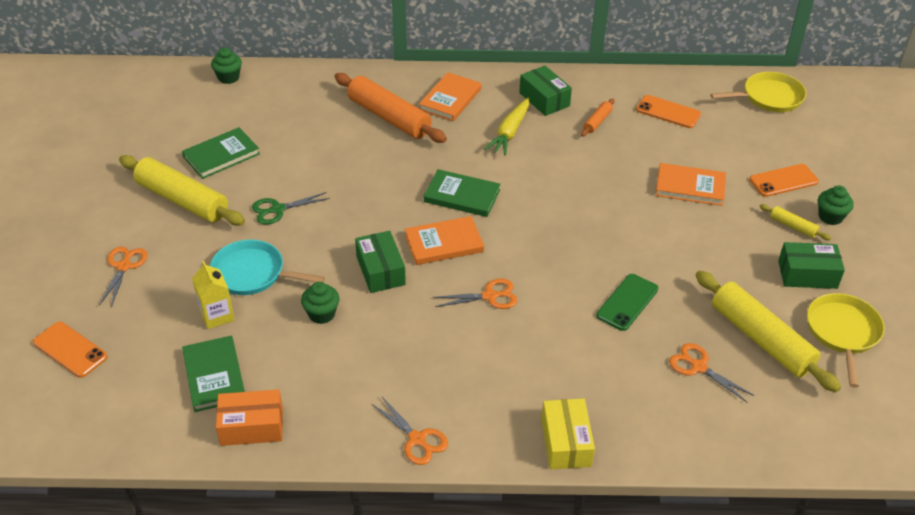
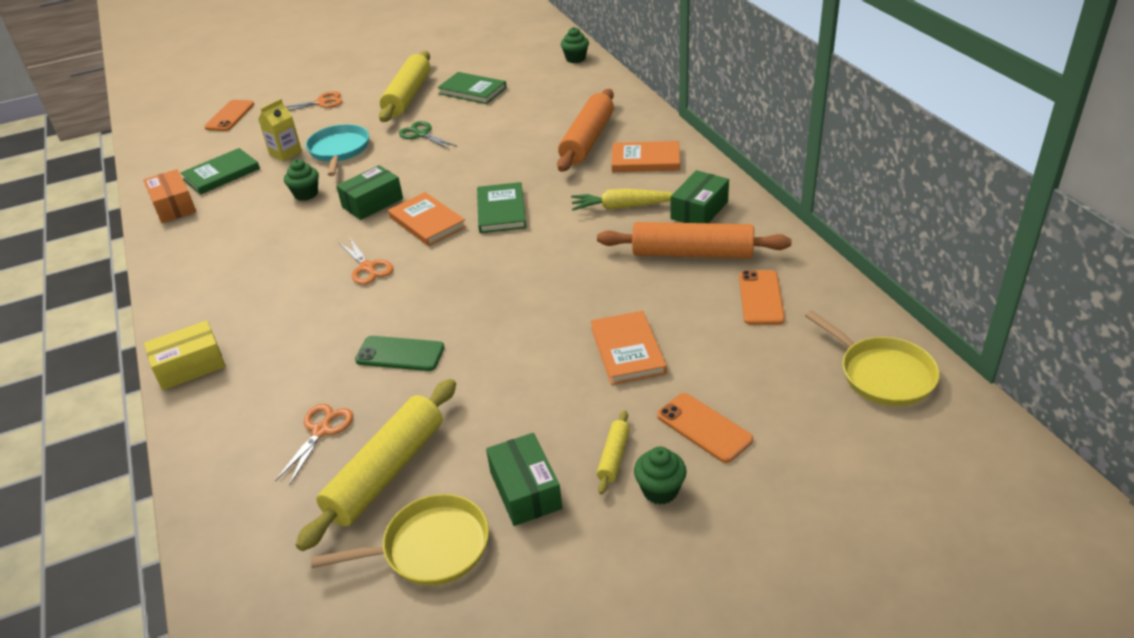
camera: 70 degrees right, 5 degrees down
orange scissors [372,397,448,465] -> none
orange rolling pin [581,98,615,137] -> orange rolling pin [597,222,792,259], size x2.20

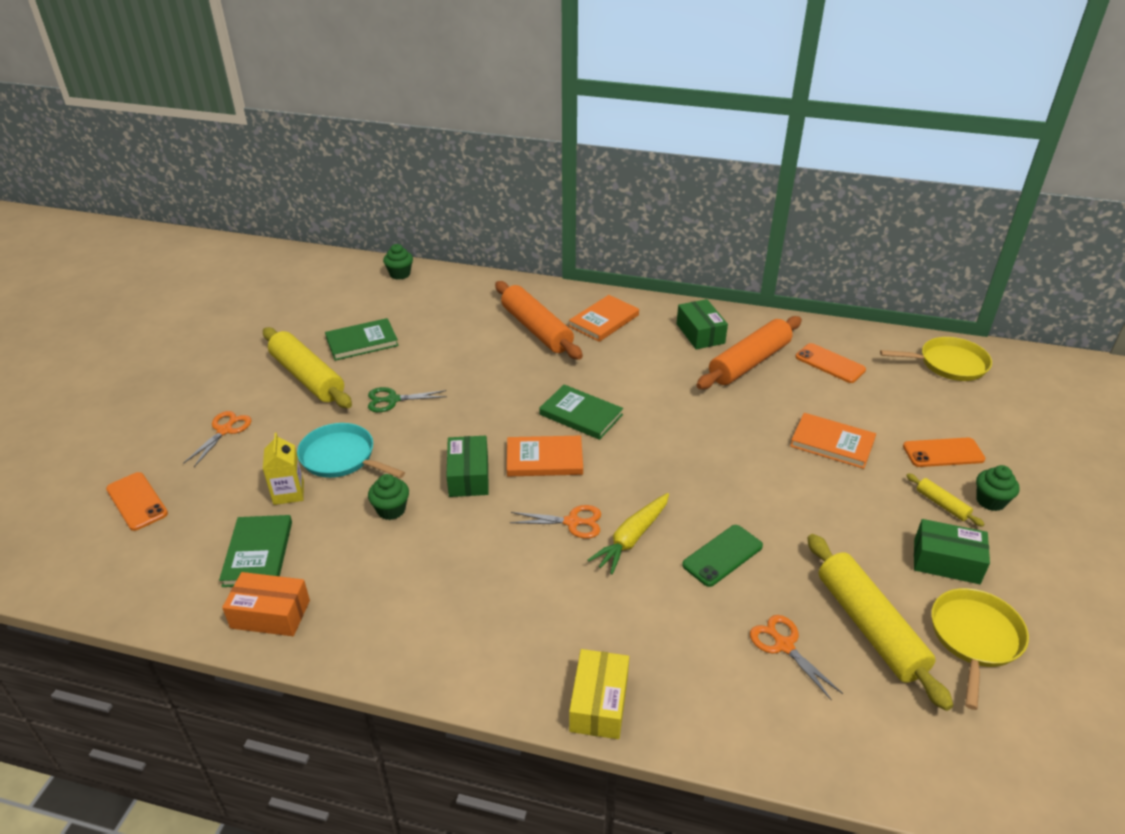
camera: 55 degrees left, 0 degrees up
yellow carrot [571,189,673,210] -> yellow carrot moved to [587,493,669,574]

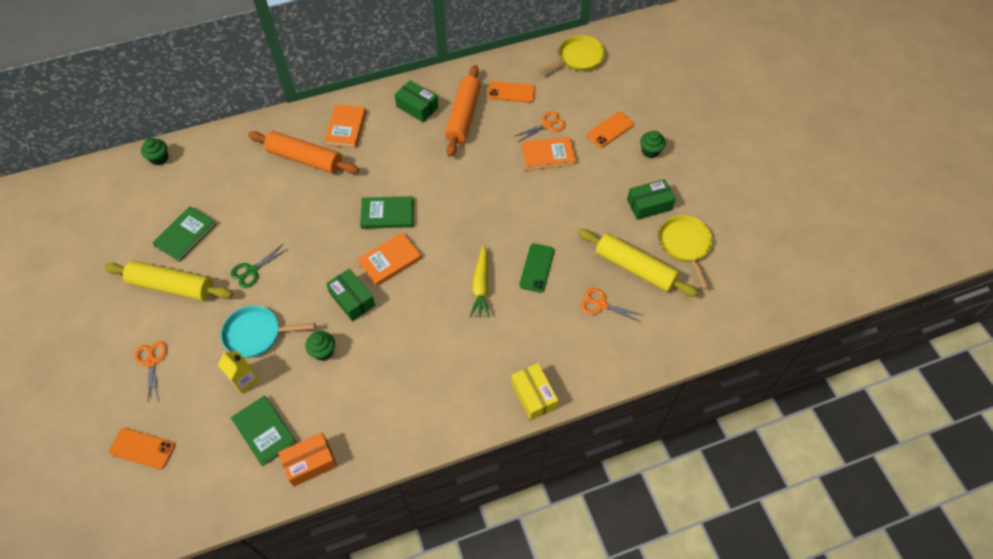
camera: 35 degrees left, 20 degrees up
orange scissors [510,505,601,539] -> orange scissors moved to [513,111,566,143]
yellow rolling pin [906,473,985,527] -> none

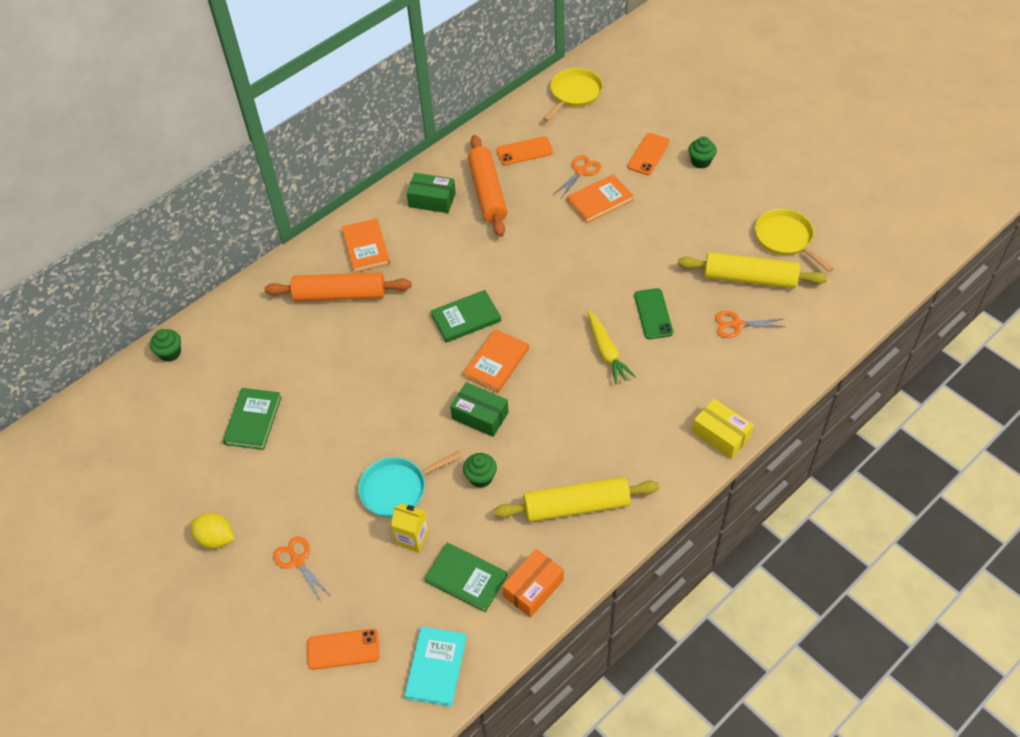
camera: 20 degrees left, 5 degrees down
yellow rolling pin [104,261,233,301] -> yellow rolling pin moved to [494,477,660,522]
green scissors [231,243,289,288] -> none
green box [627,179,676,220] -> none
none -> yellow lemon [190,513,234,549]
none -> turquoise book [404,626,467,707]

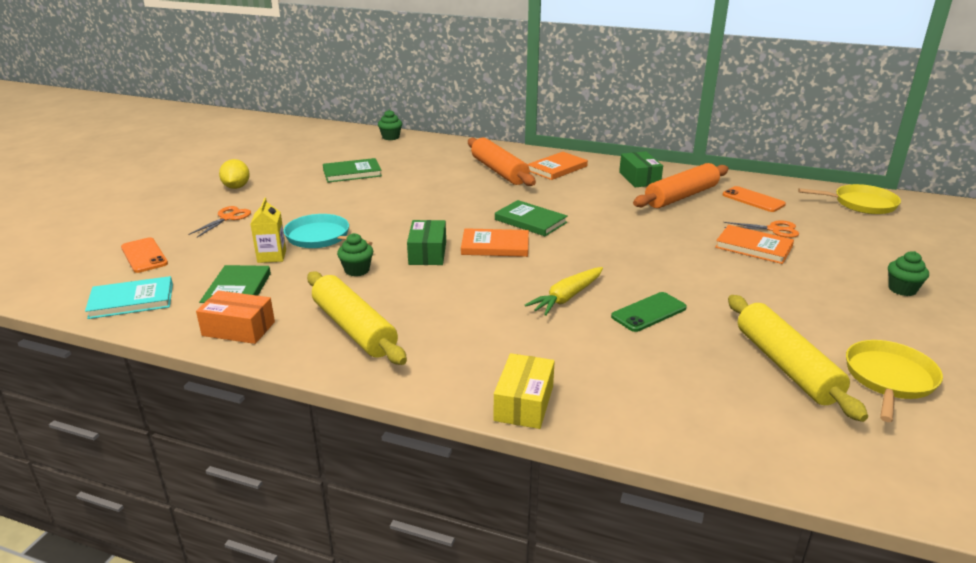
camera: 60 degrees right, 25 degrees down
orange phone [627,133,670,175] -> none
orange scissors [715,311,786,338] -> none

